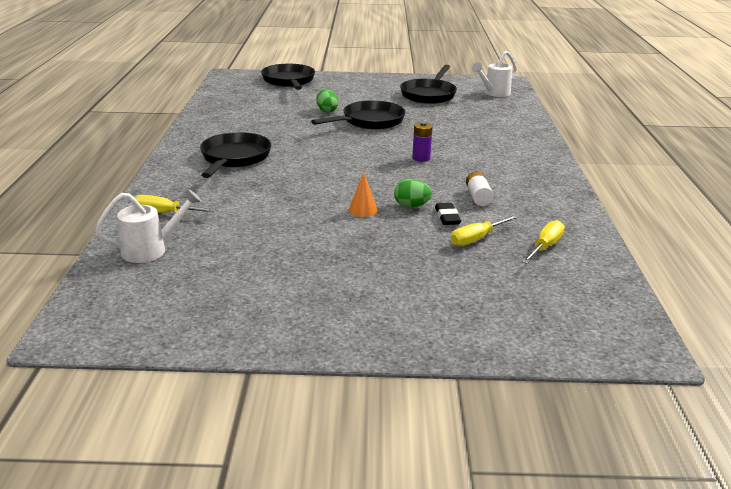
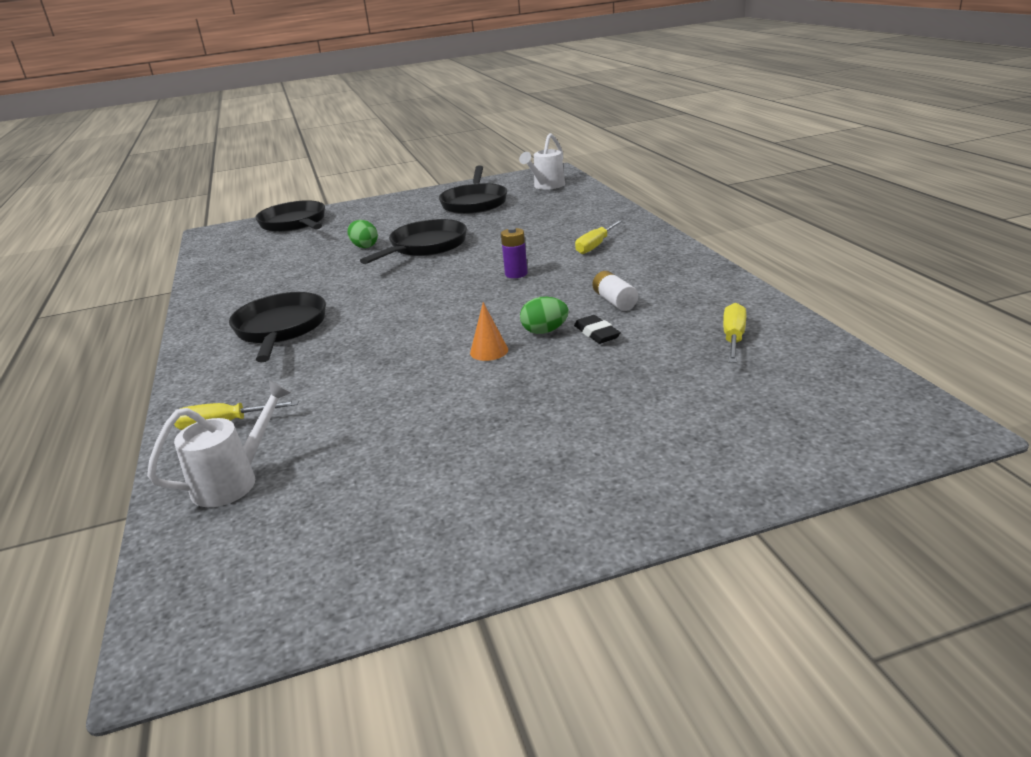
camera: 15 degrees left, 0 degrees up
yellow screwdriver [451,215,518,246] -> yellow screwdriver moved to [575,220,623,254]

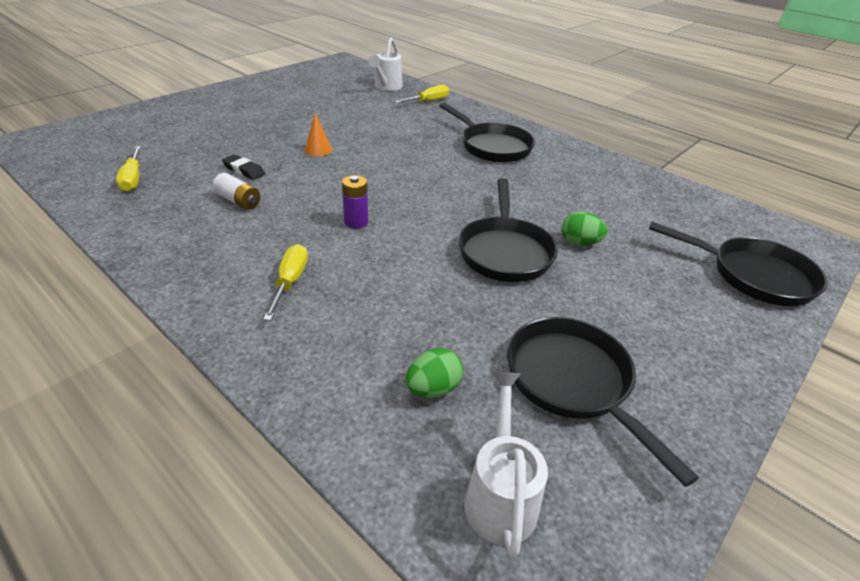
camera: 145 degrees right, 10 degrees up
green egg [520,297,569,334] -> green egg moved to [406,348,463,398]

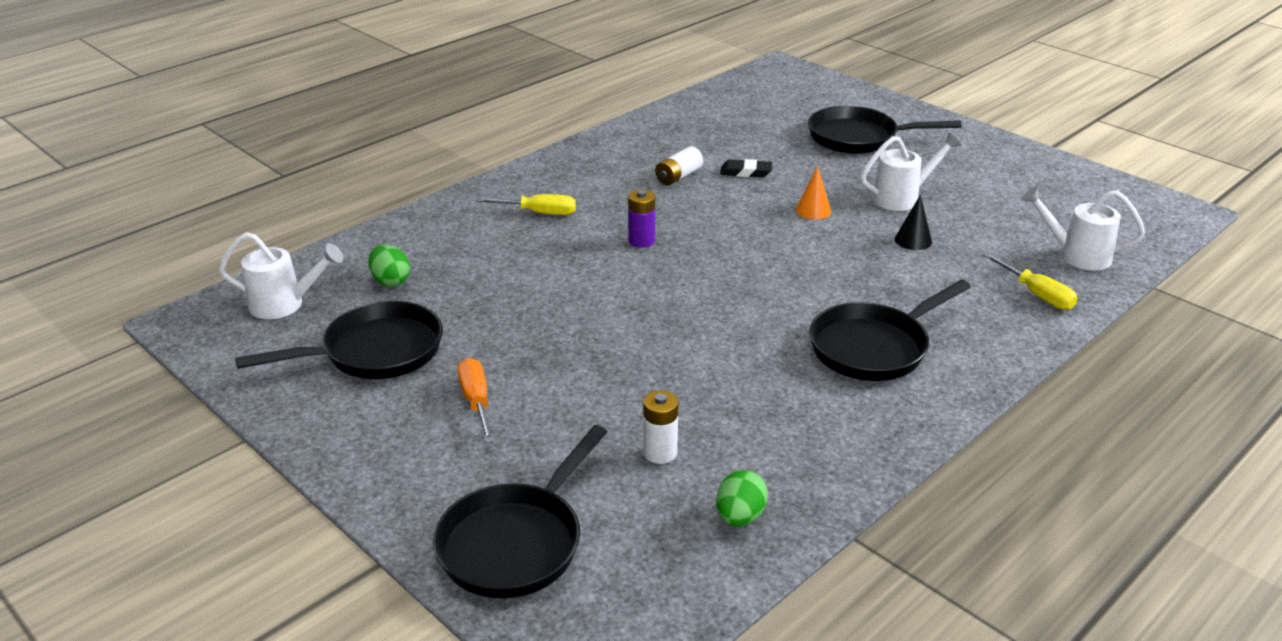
camera: 95 degrees right, 5 degrees down
yellow screwdriver [116,146,141,192] -> none
black eraser [222,154,265,180] -> black eraser turned 60 degrees clockwise [720,159,772,177]
black pan [458,178,558,282] -> black pan moved to [808,106,962,154]
green egg [561,212,608,246] -> green egg moved to [716,470,768,526]
none -> orange screwdriver [457,358,495,443]
none -> white battery [643,391,679,464]
none -> white watering can [861,133,962,211]
none -> black cone [895,195,932,250]

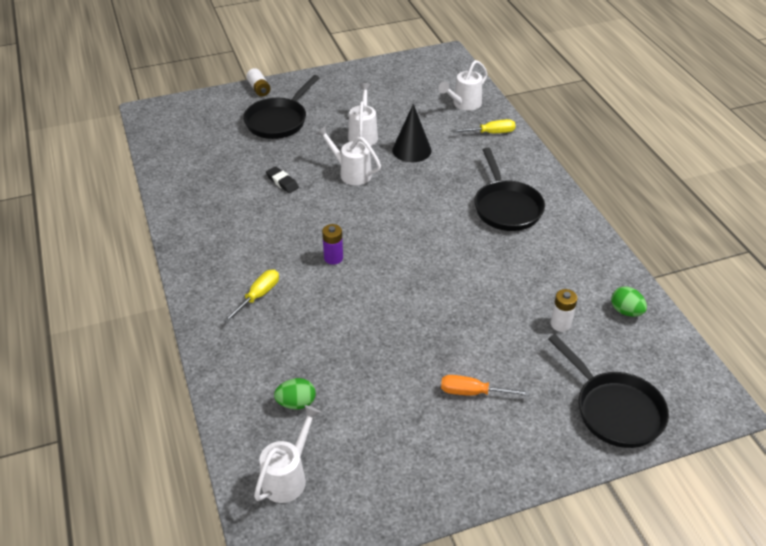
camera: 65 degrees left, 10 degrees up
black pan [235,301,443,379] -> none
white battery [655,146,703,185] -> white battery moved to [246,68,270,97]
black eraser [720,159,772,177] -> black eraser turned 75 degrees counterclockwise [266,166,299,193]
orange cone [796,166,831,220] -> white watering can [316,126,381,185]
black cone [895,195,932,250] -> black cone [392,104,431,162], size x1.68

